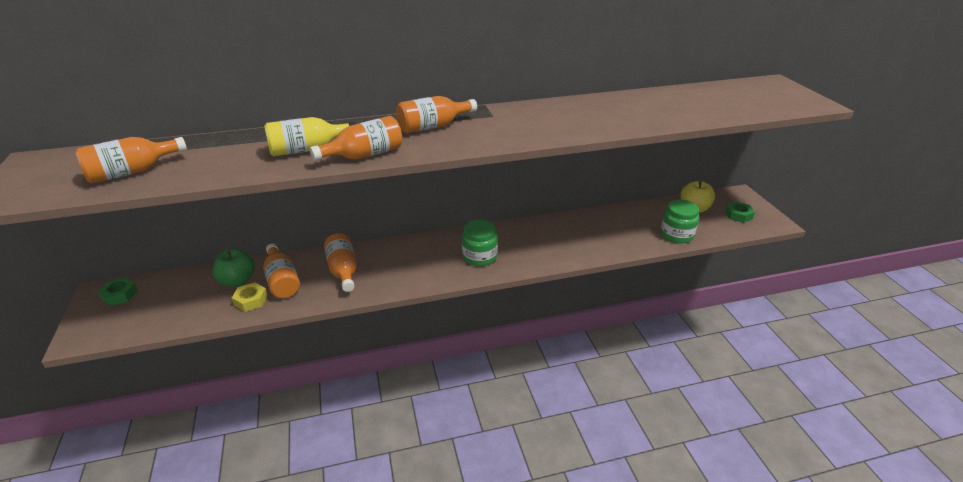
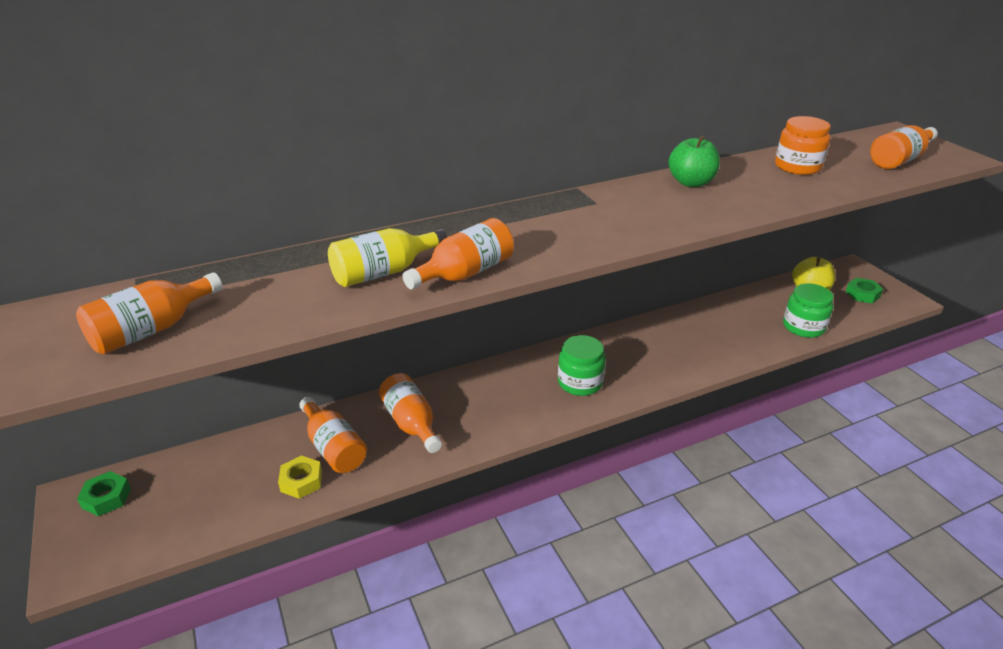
camera: 10 degrees left, 0 degrees up
green apple [213,249,255,287] -> green apple moved to [668,135,720,187]
orange bottle [396,96,477,133] -> orange bottle moved to [870,125,938,169]
none -> orange jar [775,116,831,175]

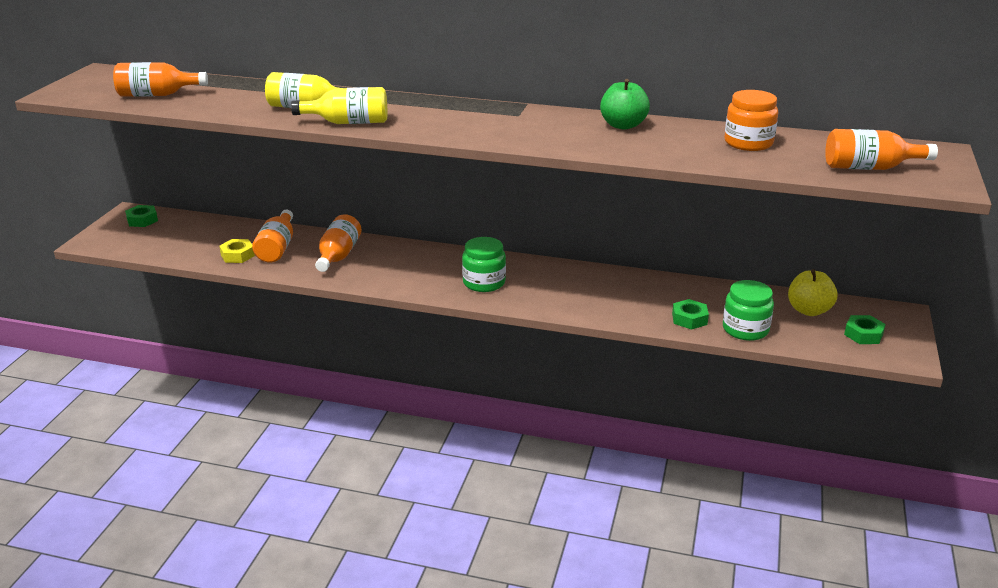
camera: 40 degrees right, 5 degrees down
orange bottle [403,218,514,289] -> yellow bottle [291,87,387,124]
none -> green nut [672,299,709,330]

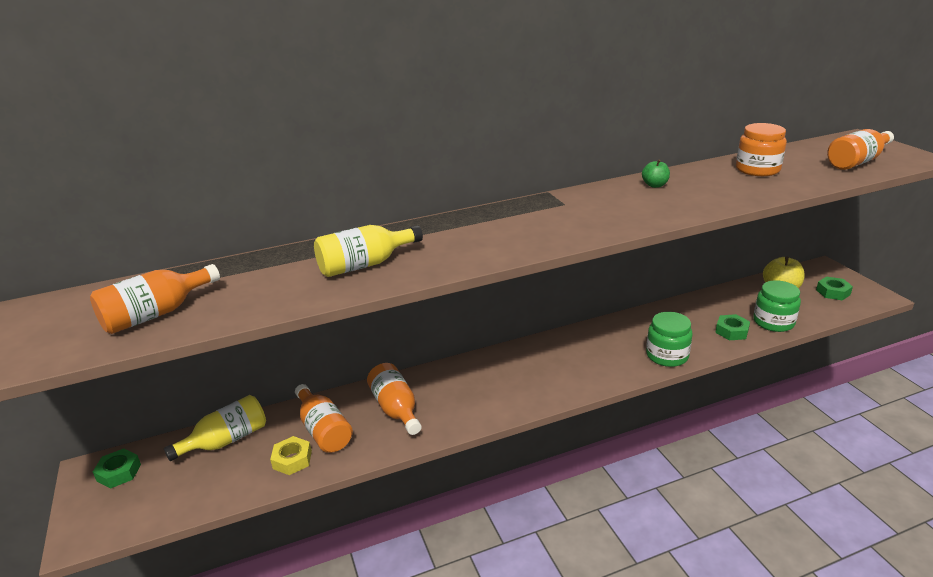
camera: 35 degrees left, 0 degrees up
yellow bottle [291,87,387,124] -> yellow bottle moved to [164,395,266,461]
green jar [462,237,506,292] -> green jar moved to [646,312,693,367]
green apple [600,79,650,130] -> green apple [642,160,670,188], size x0.60

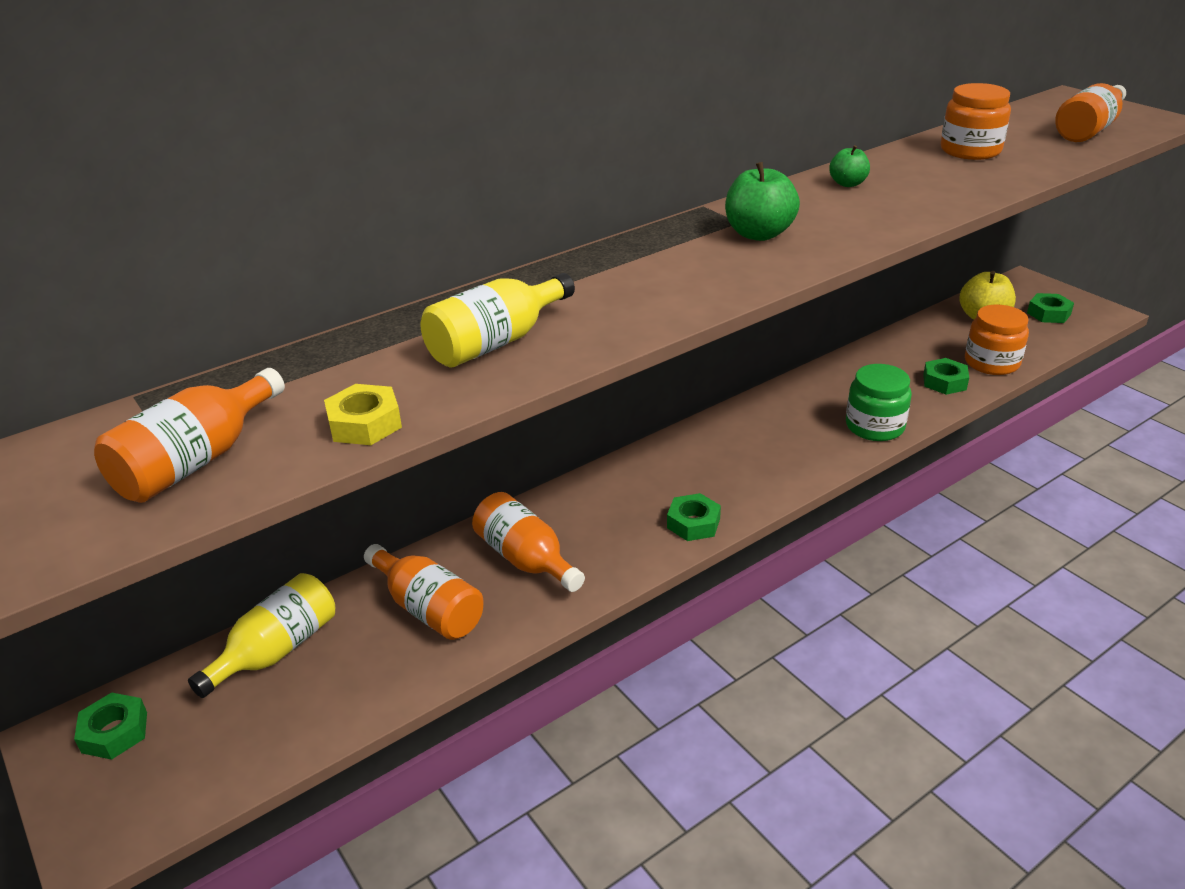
camera: 15 degrees left, 5 degrees up
yellow nut [270,436,312,475] -> yellow nut moved to [324,384,402,445]
green jar [753,280,801,332] -> orange jar [965,305,1029,375]
none -> green nut [667,493,721,541]
none -> green apple [725,162,800,241]

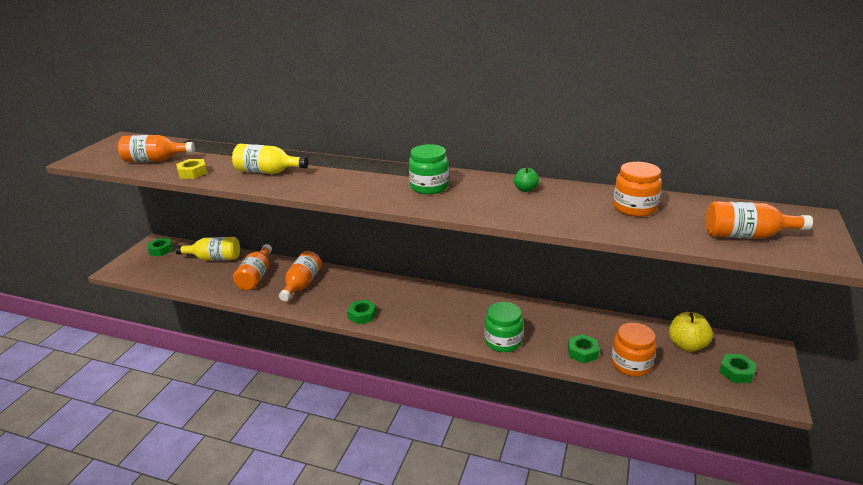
camera: 55 degrees right, 5 degrees down
green apple [725,162,800,241] -> green jar [409,144,449,194]

